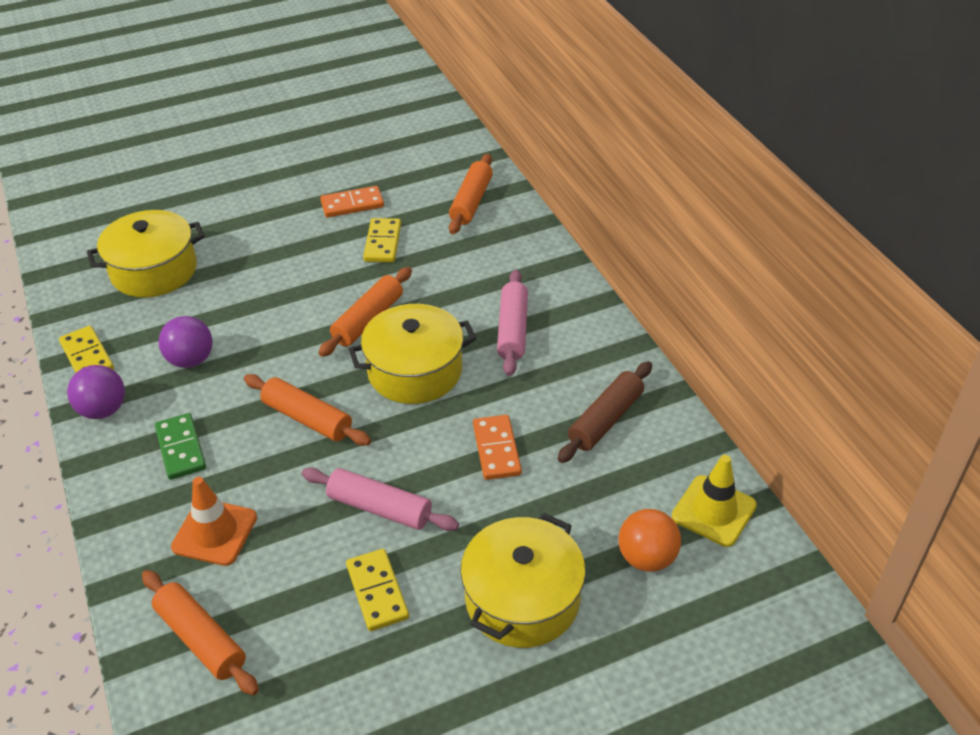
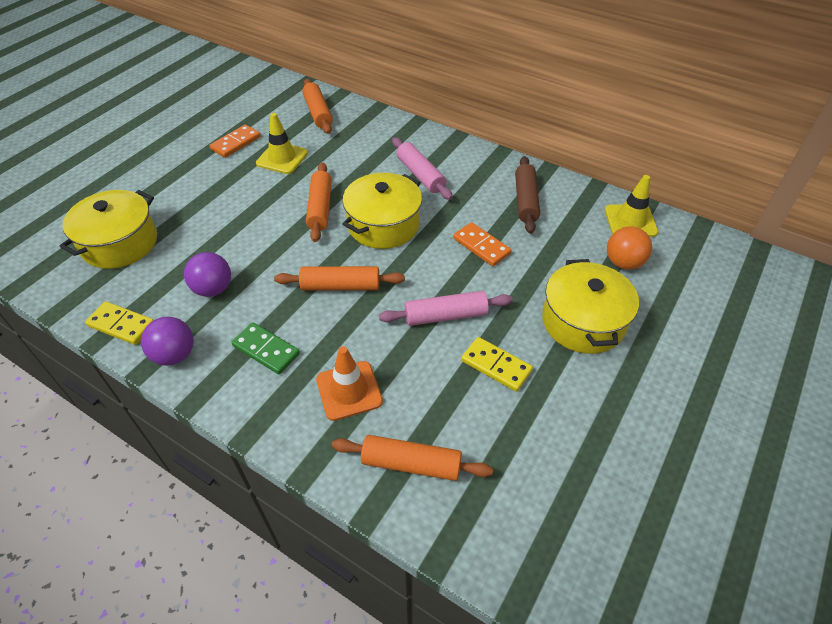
camera: 35 degrees left, 5 degrees up
yellow domino [363,218,401,262] -> yellow traffic cone [256,113,308,174]

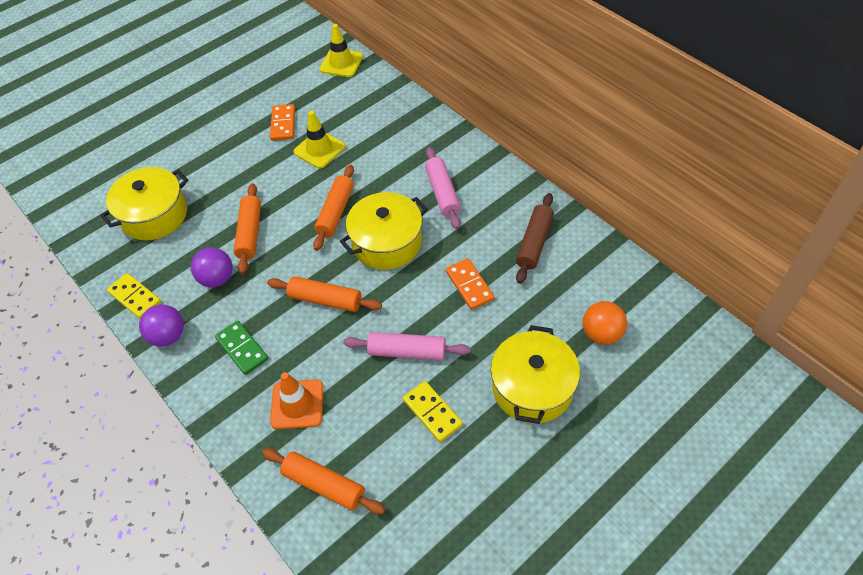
camera: 20 degrees right, 5 degrees up
orange domino [209,124,261,158] -> orange domino turned 60 degrees counterclockwise [270,104,295,141]
orange rolling pin [302,79,333,134] -> orange rolling pin moved to [234,184,261,274]
yellow traffic cone [605,175,658,237] -> yellow traffic cone moved to [320,24,363,77]

